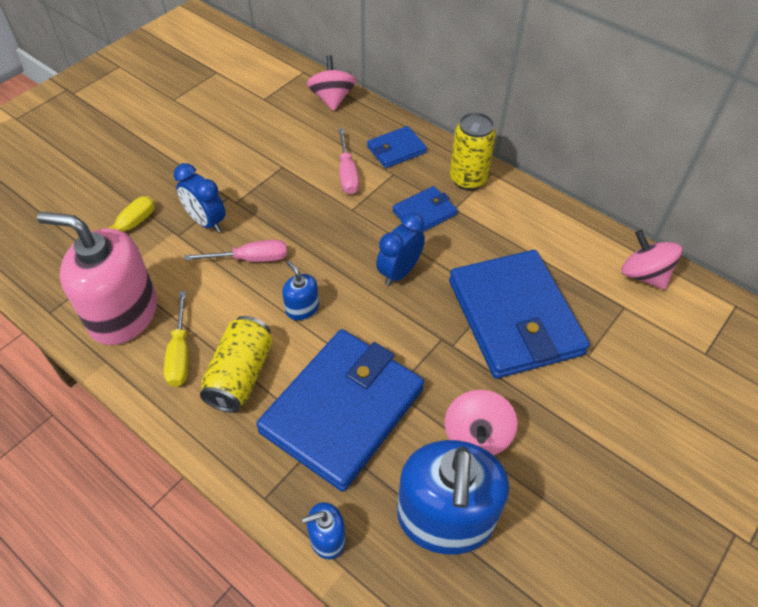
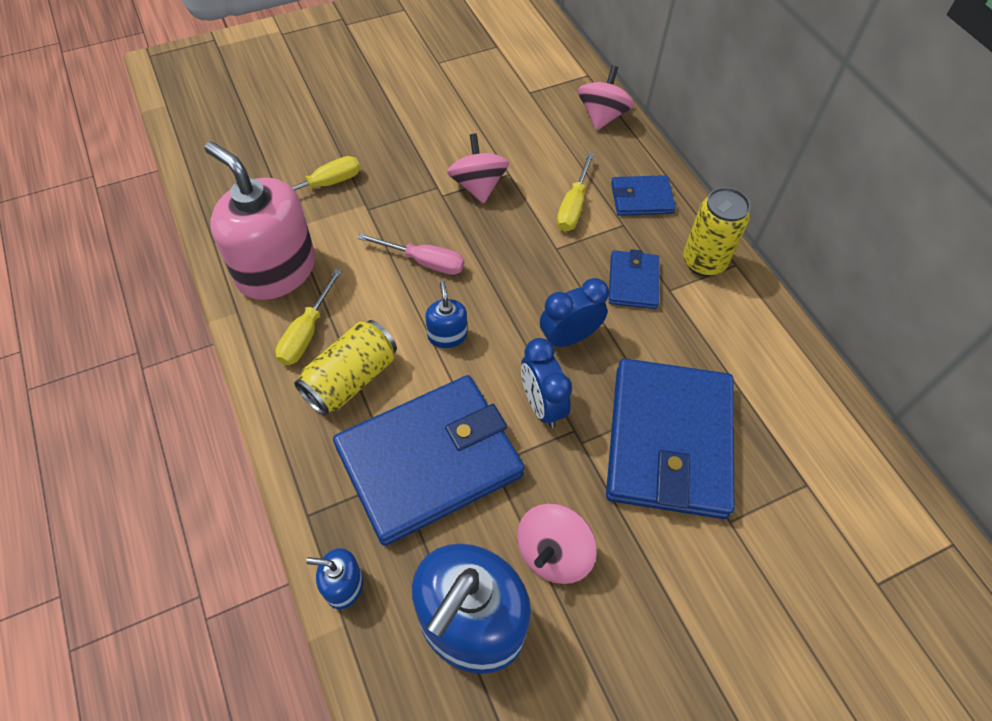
camera: 25 degrees right, 5 degrees up
blue clock [174,163,226,233] -> blue clock moved to [521,338,572,428]
pink screwdriver [338,128,359,195] -> yellow screwdriver [557,153,594,231]
blue wallet [392,186,457,232] -> blue wallet turned 75 degrees counterclockwise [609,249,659,309]
pink spinning top [621,230,682,290] -> pink spinning top moved to [447,133,509,204]

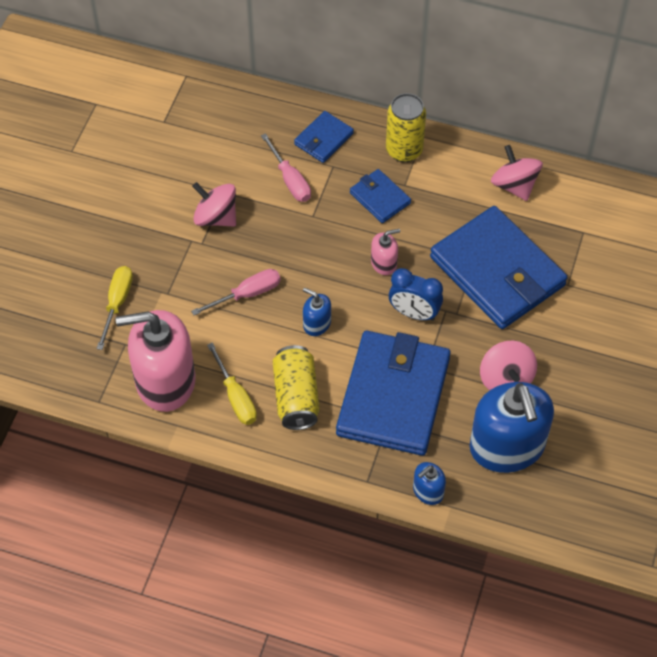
camera: 45 degrees left, 0 degrees up
blue clock [540,278,609,347] -> pink soap dispenser [371,229,400,275]
yellow screwdriver [557,153,594,231] -> pink screwdriver [261,133,311,202]
pink spinning top [578,66,634,131] -> pink spinning top moved to [491,145,543,201]

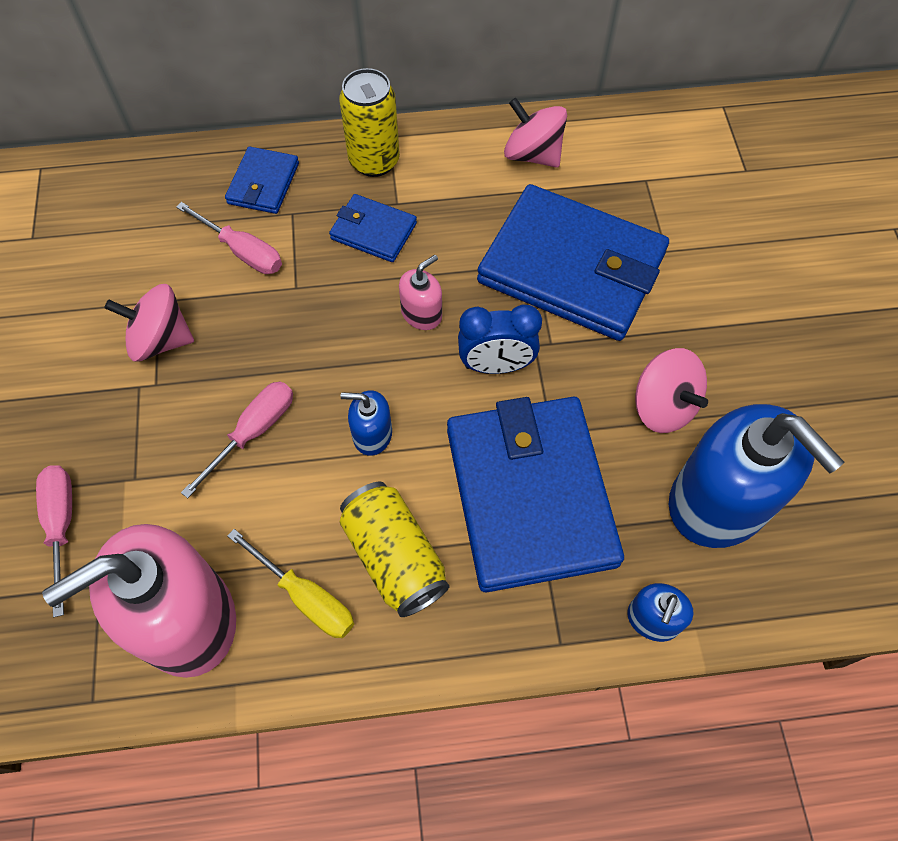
camera: 25 degrees left, 5 degrees up
yellow screwdriver [96,266,133,350] -> pink screwdriver [36,465,72,617]

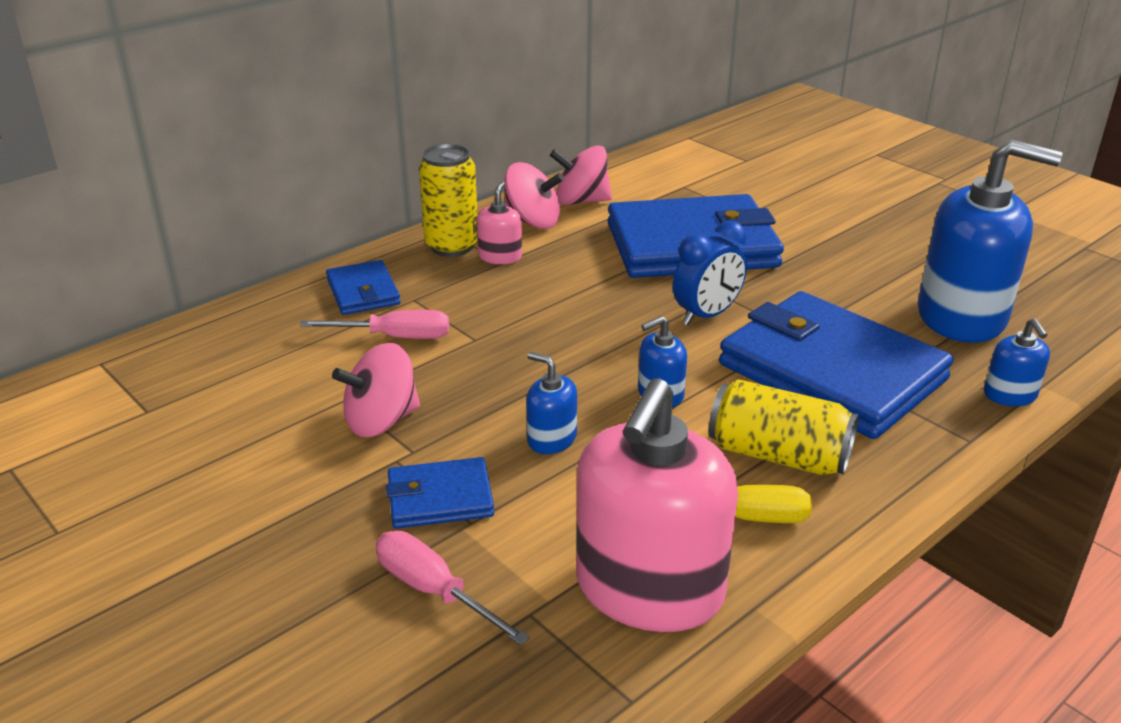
camera: 35 degrees left, 30 degrees down
pink screwdriver [181,382,293,498] -> blue soap dispenser [526,352,577,454]
blue wallet [329,194,417,262] -> blue wallet moved to [386,457,494,529]
pink soap dispenser [399,255,442,330] -> pink soap dispenser moved to [477,181,522,264]
pink spinning top [635,348,708,433] -> pink spinning top moved to [504,162,564,229]

